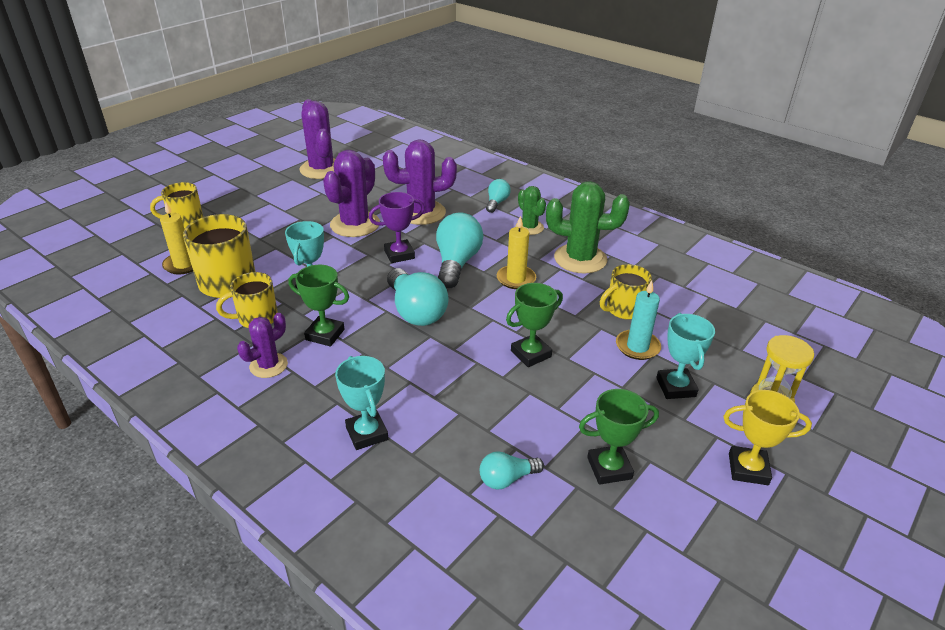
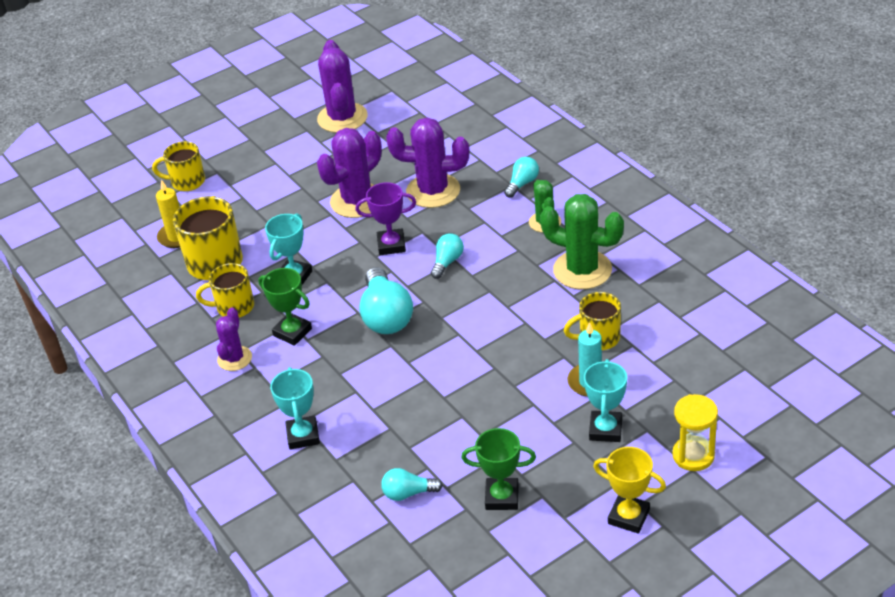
camera: 20 degrees right, 5 degrees up
purple cactus [237,313,288,378] -> purple cactus turned 45 degrees counterclockwise [216,307,252,371]
turquoise light bulb [436,212,483,288] -> turquoise light bulb [431,234,464,279], size x0.54
yellow candle [497,216,536,289] -> none
green trophy [506,283,563,367] -> none

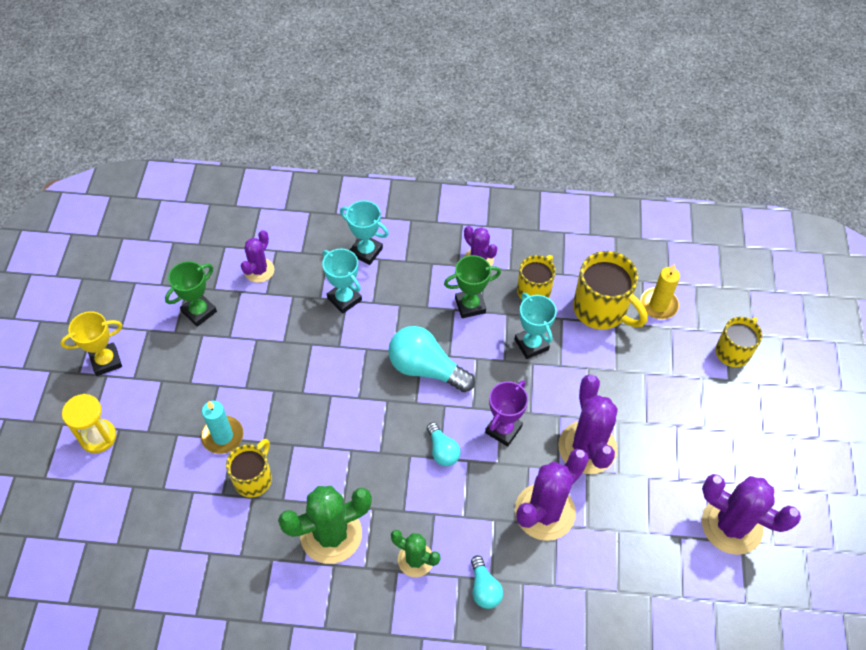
camera: 125 degrees right, 15 degrees up
turquoise light bulb [381,468,443,501] -> purple cactus [241,230,274,283]
turquoise trophy [584,359,627,442] -> turquoise trophy moved to [322,249,362,314]

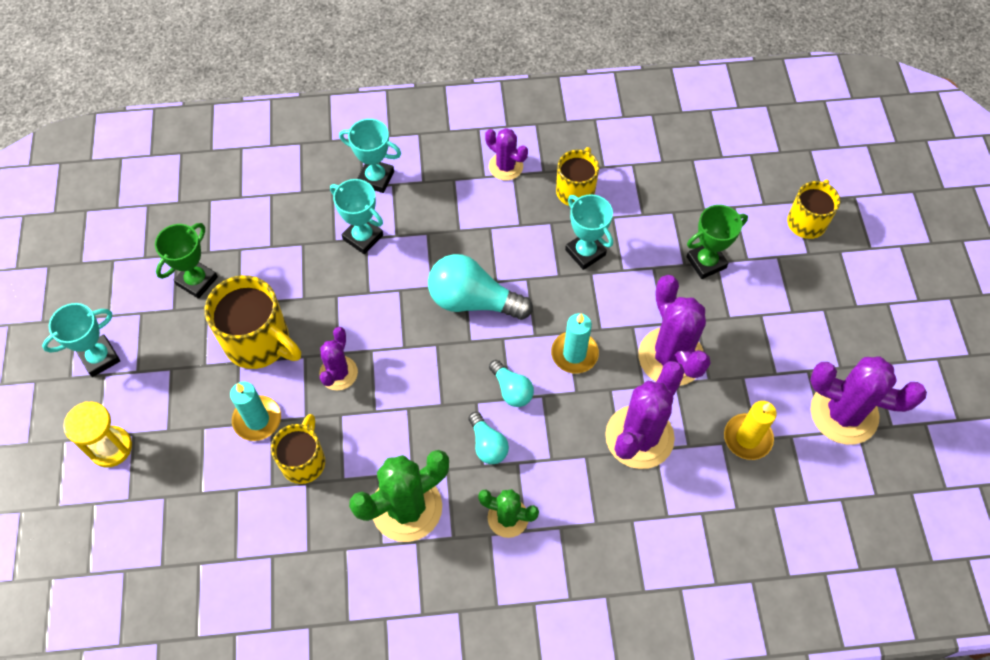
camera: 10 degrees left, 5 degrees up
yellow trophy [60,311,122,376] -> turquoise trophy [42,303,120,377]
purple cactus [241,230,274,283] -> purple cactus moved to [319,327,358,390]
green trophy [444,255,501,318] -> green trophy moved to [686,205,748,279]
turquoise light bulb [471,556,503,609] -> turquoise light bulb moved to [468,412,509,464]
purple trophy [485,380,528,447] -> turquoise candle [551,313,599,374]
yellow mug [573,251,648,330] -> yellow mug moved to [204,275,301,369]
yellow candle [640,264,680,319] -> yellow candle moved to [724,401,777,460]

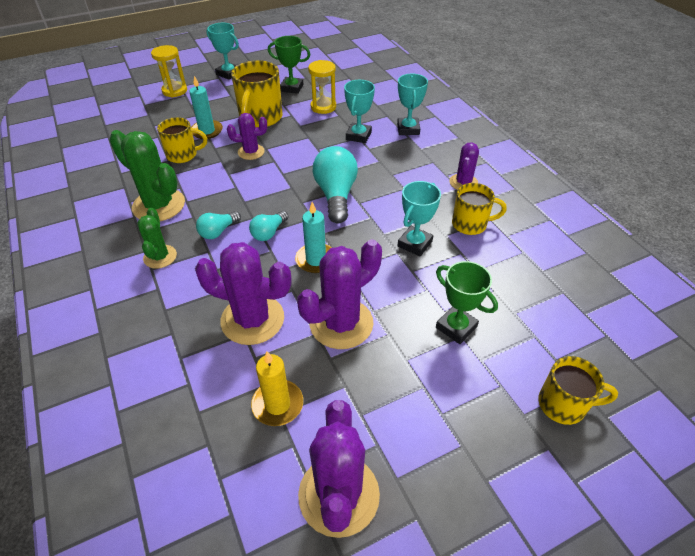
camera: 70 degrees right, 15 degrees down
none -> yellow hourglass [308,60,336,114]

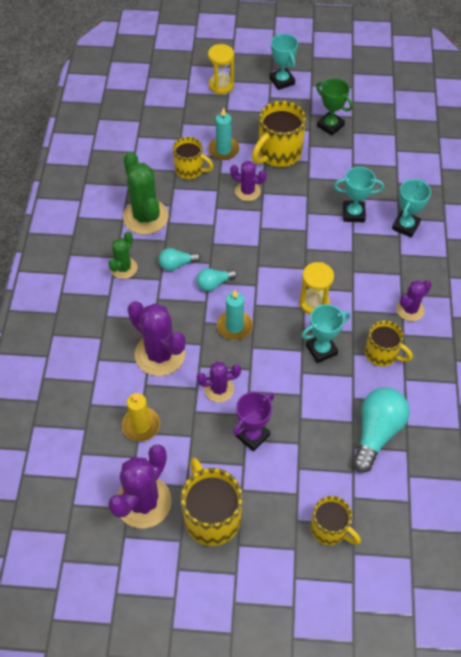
camera: 30 degrees right, 10 degrees up
purple cactus [297,239,382,349] -> purple cactus [197,361,241,402], size x0.58
yellow hourglass [308,60,336,114] -> yellow hourglass moved to [299,262,334,315]
turquoise light bulb [313,146,358,224] -> turquoise light bulb moved to [352,387,410,473]
turquoise trophy [344,80,375,143] -> turquoise trophy turned 45 degrees clockwise [334,167,384,222]
green trophy [436,261,498,344] -> none
none -> yellow mug [181,458,243,546]
none -> purple trophy [233,392,274,452]

